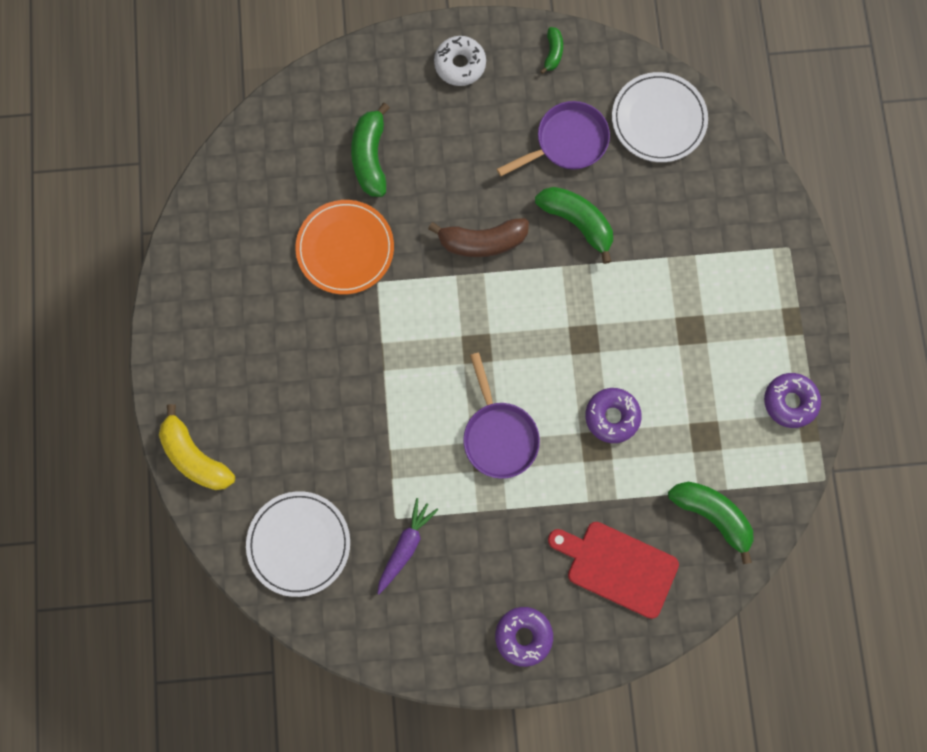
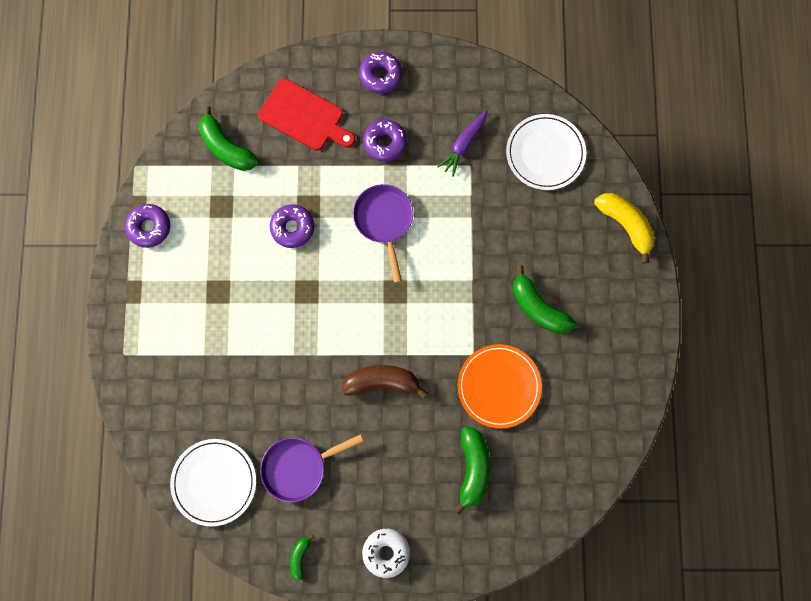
camera: 175 degrees left, 0 degrees up
green banana [535,187,613,264] -> green banana moved to [513,265,576,334]
none -> purple donut [363,119,407,162]

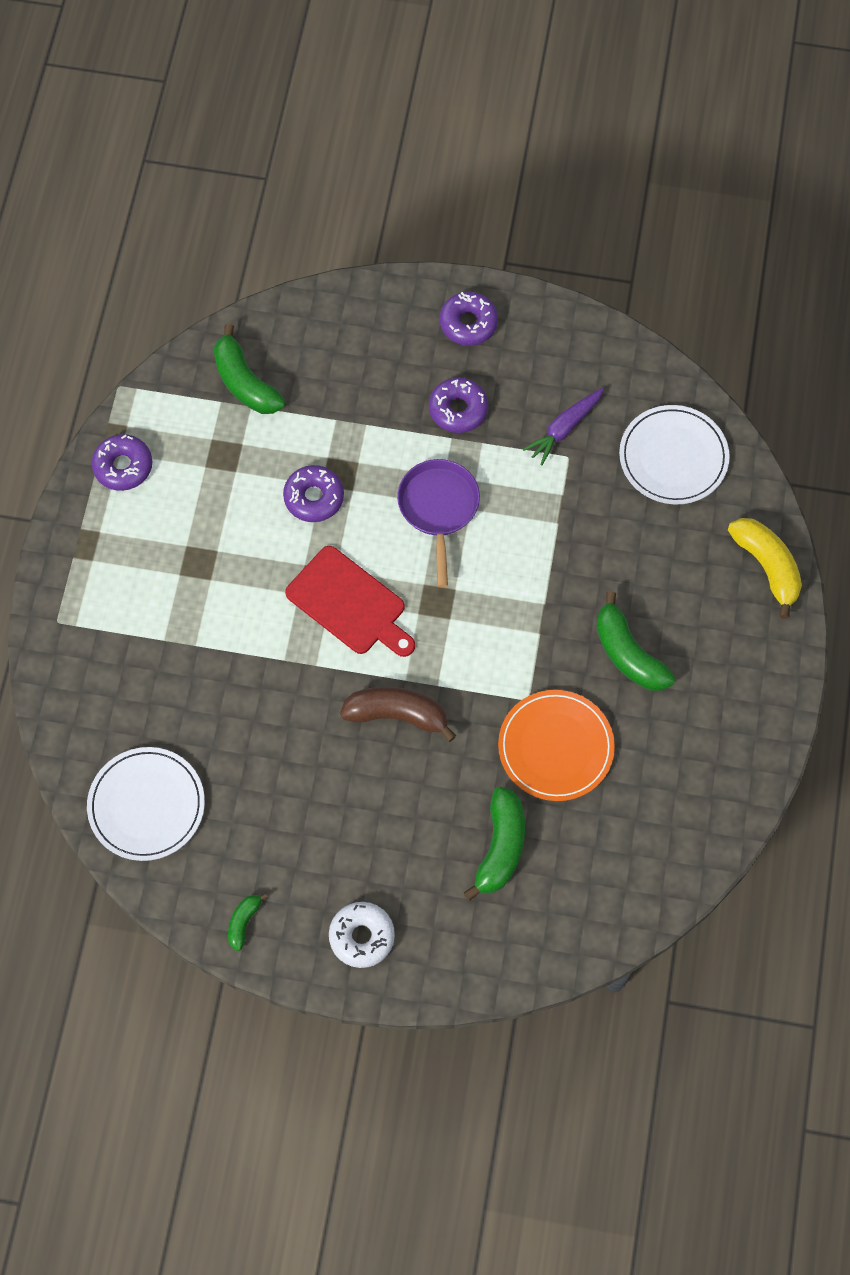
camera: 10 degrees right, 10 degrees down
red cutting board [258,78,355,151] -> red cutting board moved to [285,546,415,657]
purple pan [260,434,364,502] -> none

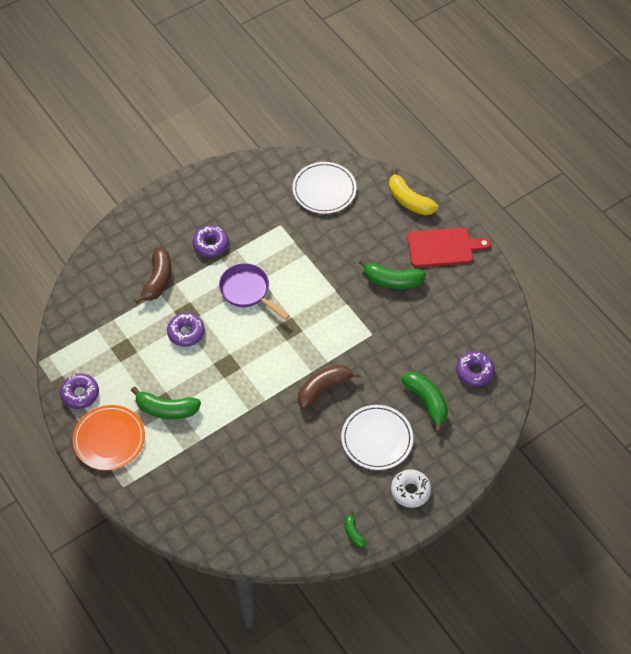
camera: 45 degrees left, 10 degrees down
white plate [87,747,205,861] -> white plate moved to [341,405,413,470]
green banana [213,324,285,414] -> green banana moved to [131,387,201,419]
red cutting board [285,546,415,657] -> red cutting board moved to [407,228,491,267]
purple donut [439,292,498,346] -> purple donut moved to [456,351,495,386]
orange plate [498,690,615,801] -> orange plate moved to [73,405,145,470]
purple carrot [523,388,604,465] -> none
yellow banana [728,518,802,619] -> yellow banana turned 150 degrees counterclockwise [389,169,438,215]
none -> brown banana [135,247,171,304]

